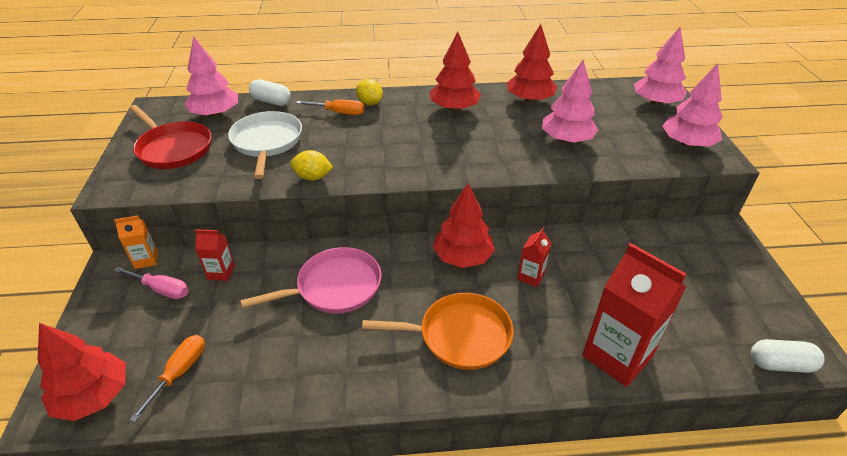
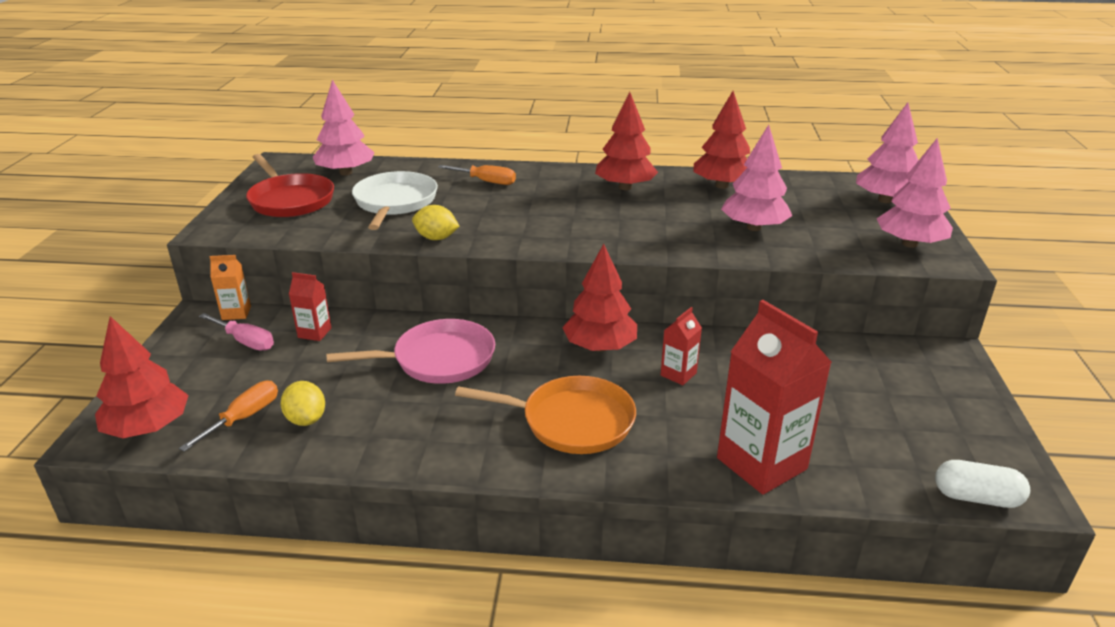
camera: 10 degrees right, 10 degrees down
white capsule [249,79,291,106] -> none
yellow lemon [356,79,383,106] -> yellow lemon moved to [281,381,325,426]

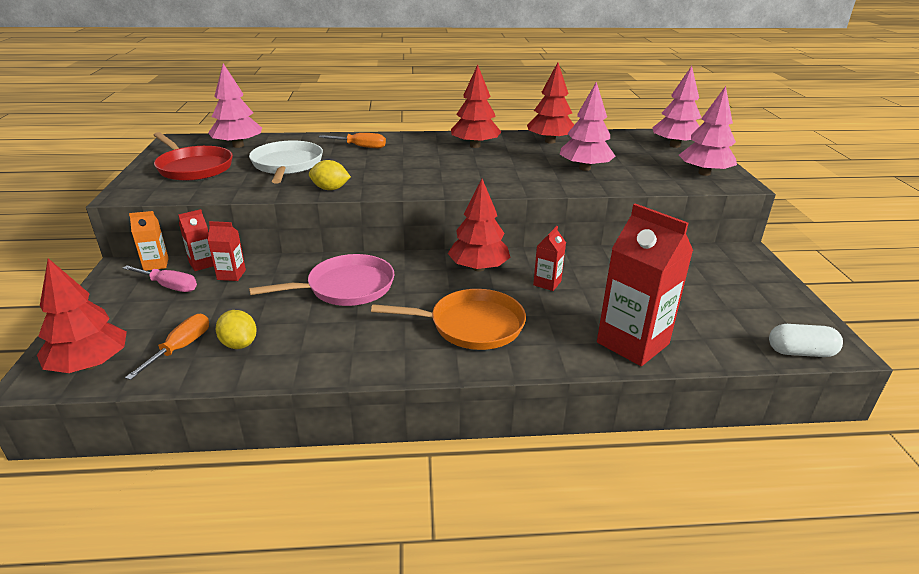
camera: 10 degrees left, 0 degrees up
none -> red carton [178,209,214,271]

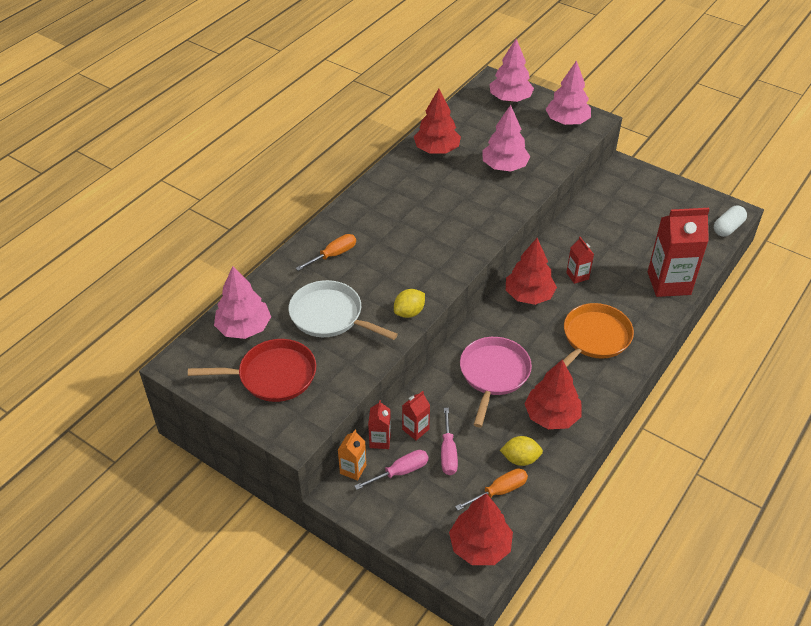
camera: 50 degrees left, 15 degrees up
orange screwdriver [125,314,209,380] -> orange screwdriver turned 90 degrees clockwise [455,468,528,510]
red tree [451,65,501,148] -> red tree moved to [524,360,581,429]
none -> pink screwdriver [441,408,458,475]

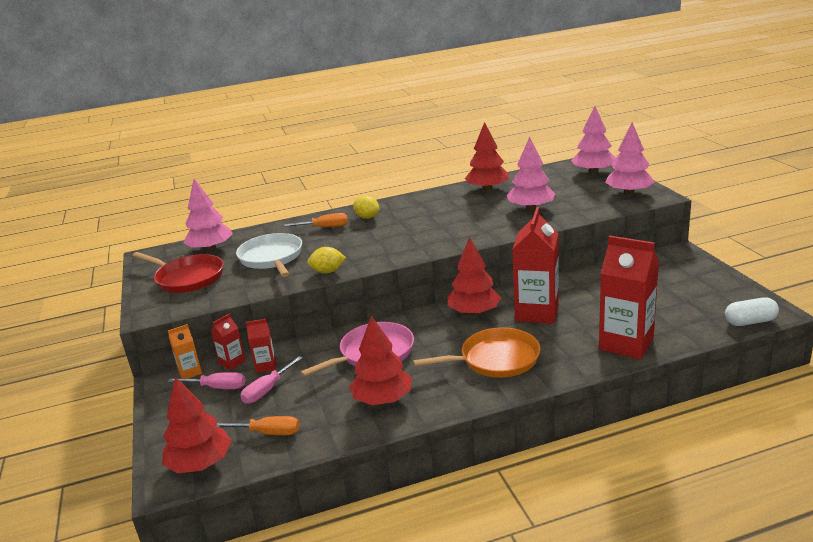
camera: 40 degrees right, 20 degrees down
yellow lemon [500,436,543,466] -> yellow lemon moved to [353,195,379,219]
red carton [566,237,594,284] -> red carton [512,207,559,324], size x2.09

